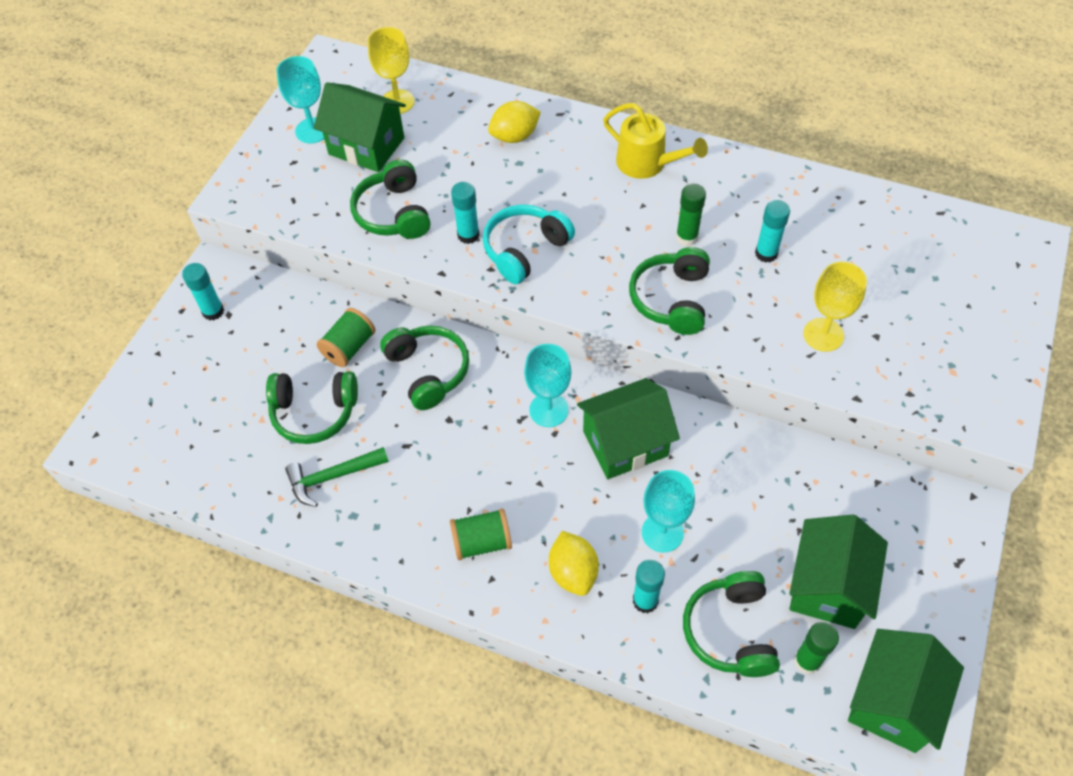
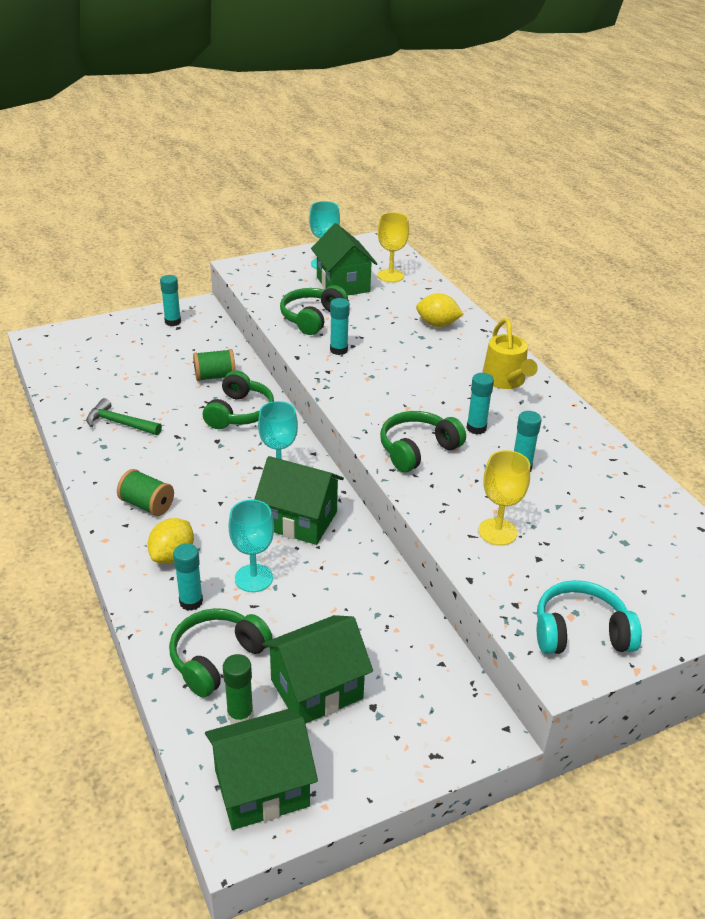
camera: 40 degrees right, 20 degrees down
green headphones [266,371,358,444] -> none
turquoise headphones [483,204,575,284] -> turquoise headphones moved to [537,580,642,654]
green glue stick [676,184,706,246] -> turquoise glue stick [467,373,494,434]

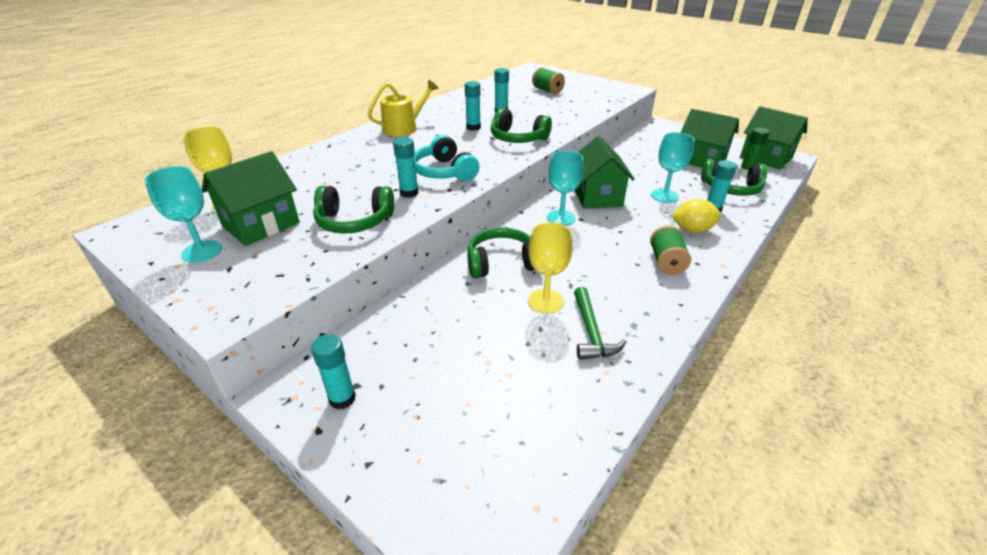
camera: 115 degrees left, 0 degrees up
green spool [193,349,236,381] -> green spool moved to [532,67,565,94]
yellow lemon [416,293,463,327] -> none
yellow goblet [479,450,530,546] -> yellow goblet moved to [528,222,573,314]
turquoise headphones [537,580,642,654] -> turquoise headphones moved to [414,135,479,182]

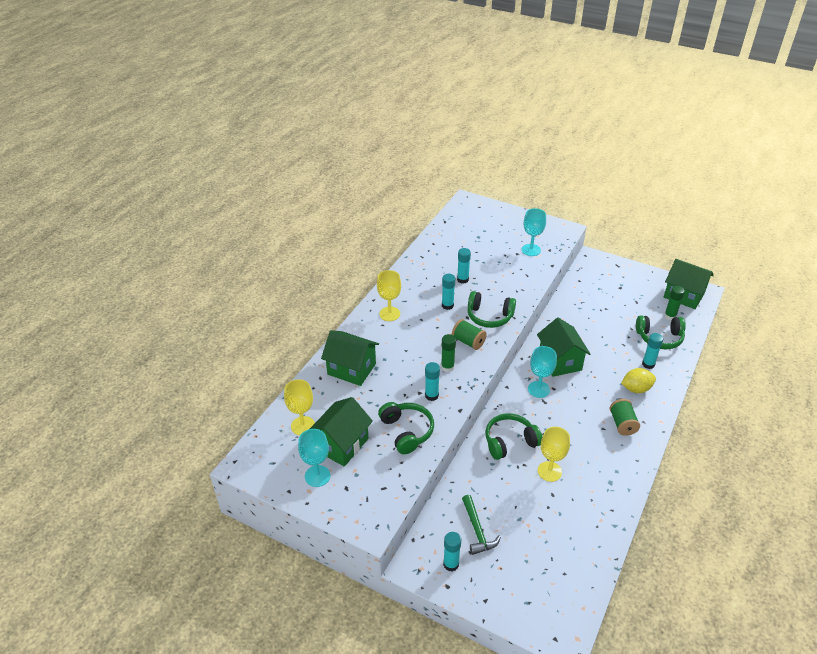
camera: 10 degrees left, 5 degrees up
green headphones [313,186,394,234] -> green headphones turned 105 degrees counterclockwise [378,402,434,454]
yellow watering can [368,80,439,137] -> yellow goblet [377,270,401,321]
turquoise headphones [414,135,479,182] -> green glue stick [441,334,456,372]
green spool [532,67,565,94] -> green spool moved to [452,319,487,350]
green hammer [574,287,626,360] -> green hammer moved to [462,495,501,555]
turquoise goblet [651,132,694,203] -> turquoise goblet moved to [522,208,546,256]
green house [680,109,739,168] -> green house moved to [321,330,379,386]

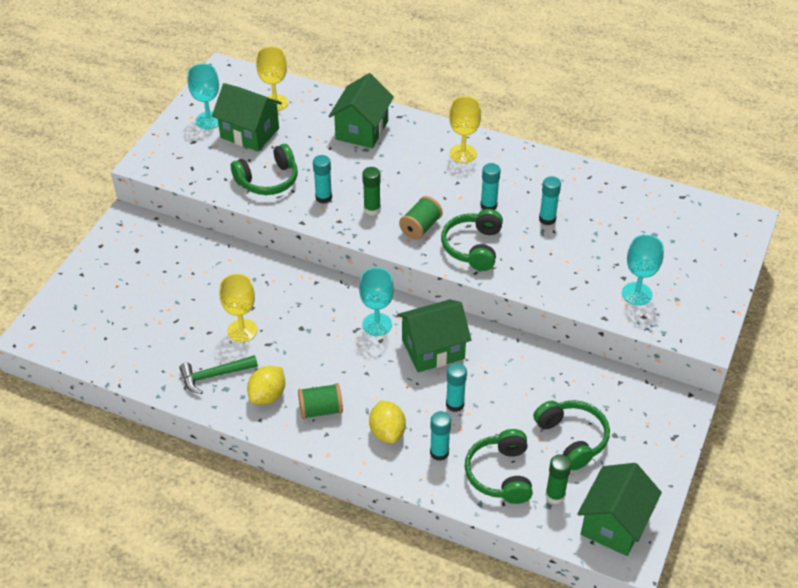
camera: 85 degrees right, 5 degrees up
turquoise glue stick [443,532,461,572] -> turquoise glue stick moved to [446,363,467,412]
green hammer [462,495,501,555] -> green hammer moved to [179,355,258,394]
green headphones [485,413,542,460] -> green headphones moved to [533,400,610,470]
none -> yellow lemon [247,366,285,405]

